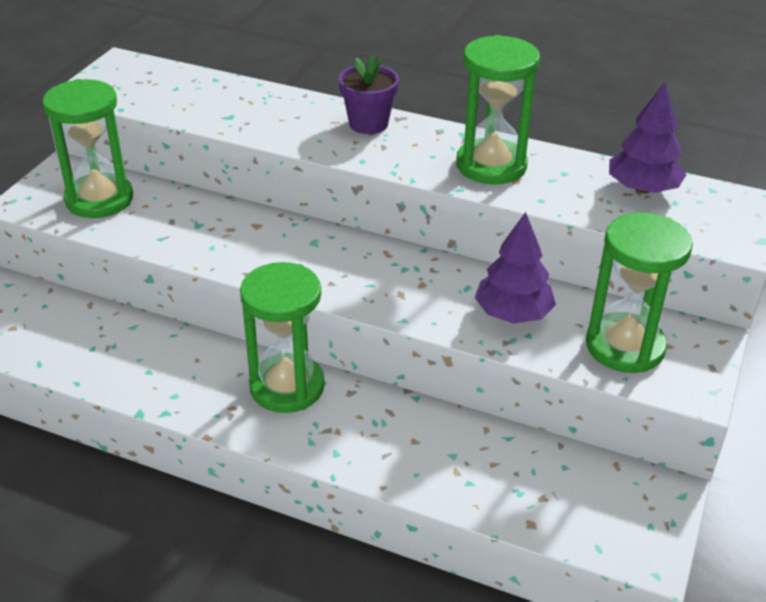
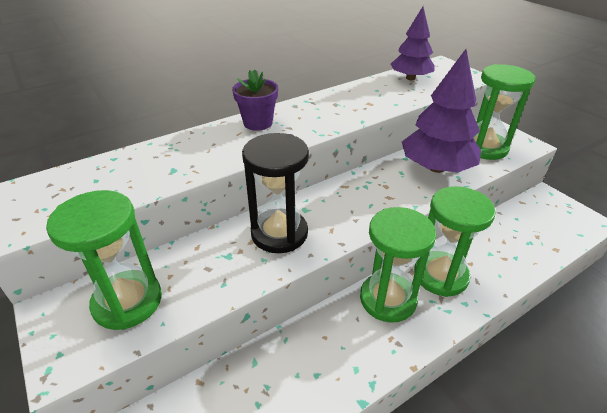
camera: 55 degrees left, 0 degrees up
green hourglass [456,35,540,184] -> green hourglass moved to [414,186,496,297]
purple tree [475,212,556,323] -> purple tree [402,49,481,173], size x1.54
none -> black hourglass [242,133,309,253]

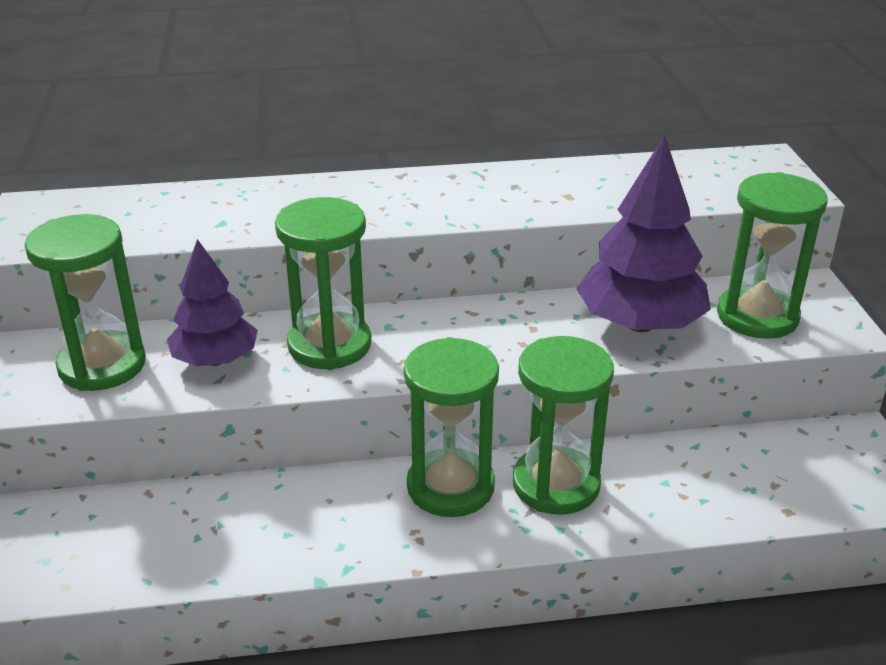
camera: 25 degrees right, 5 degrees down
purple flower pot [232,69,278,131] -> none
black hourglass [242,133,309,253] -> green hourglass [275,197,371,370]
purple tree [390,6,435,80] -> purple tree moved to [167,239,258,367]

